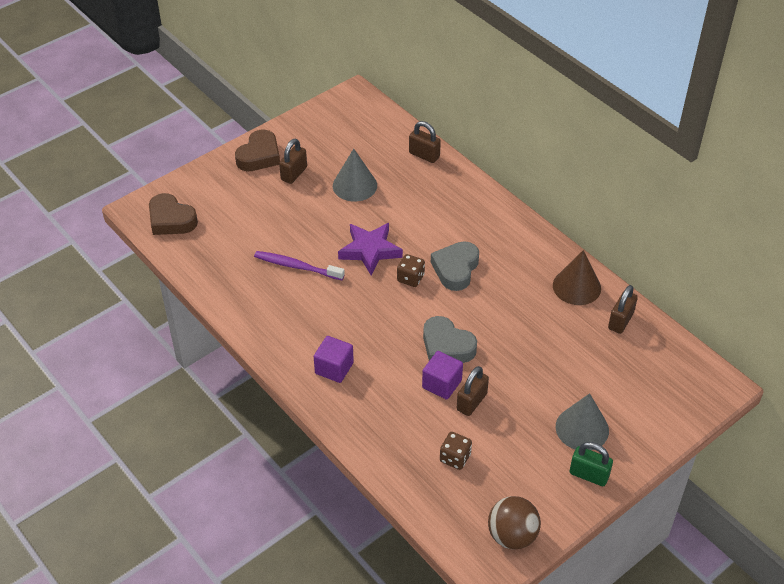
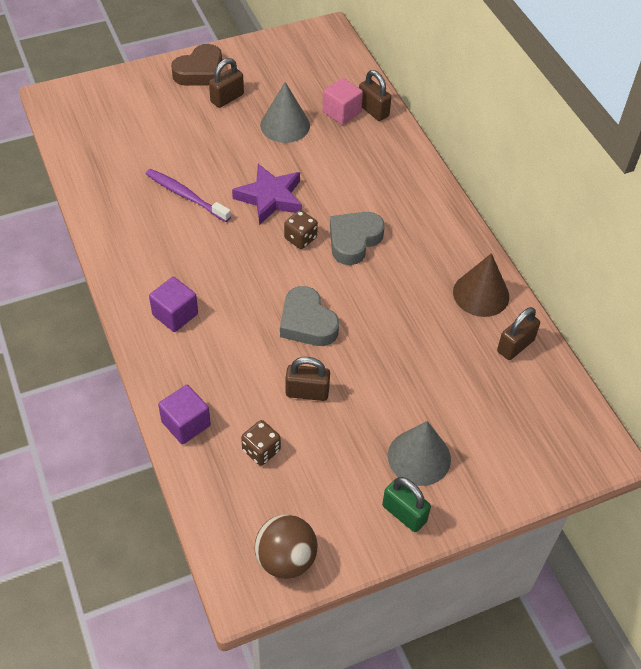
camera: 15 degrees right, 5 degrees up
brown heart [149,193,198,235] -> none
purple cube [422,351,463,400] -> purple cube moved to [158,385,211,444]
brown padlock [457,366,489,416] -> brown padlock turned 45 degrees clockwise [286,357,330,401]
none -> pink cube [323,78,363,125]

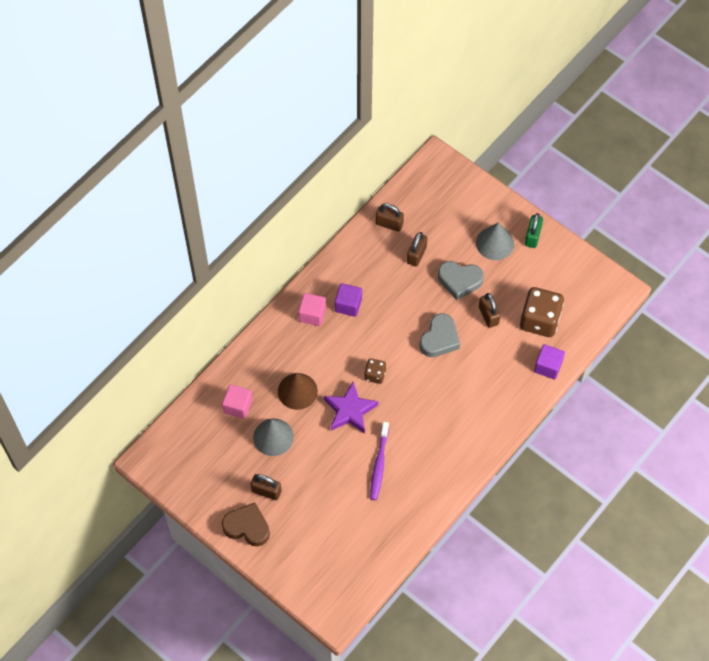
camera: 115 degrees left, 10 degrees up
purple cube [149,277,198,332] -> purple cube moved to [335,283,362,317]
brown dice [241,420,281,466] -> brown dice [520,287,564,337], size x1.95
brown ball [255,514,318,579] -> none
grey heart [330,212,385,265] -> grey heart moved to [438,261,484,300]
brown padlock [359,70,391,121] -> brown padlock moved to [407,232,427,267]
brown cone [453,253,509,317] -> brown cone moved to [278,373,318,410]
none -> pink cube [298,293,326,326]

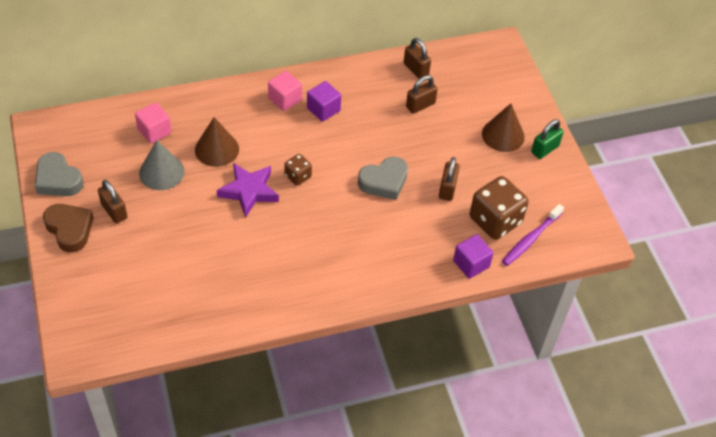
camera: 30 degrees right, 10 degrees down
purple toothbrush [370,422,389,500] -> purple toothbrush moved to [502,204,564,266]
grey heart [438,261,484,300] -> grey heart moved to [35,152,84,196]
grey cone [476,222,514,260] -> brown cone [482,104,525,152]

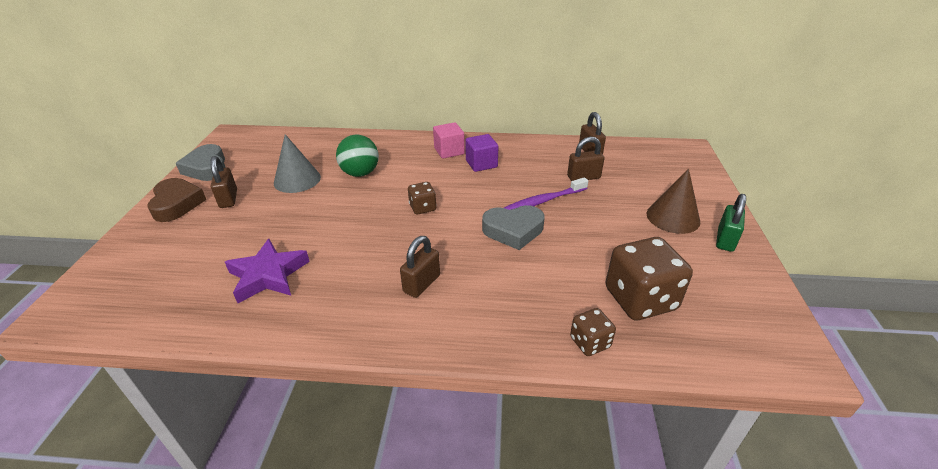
camera: 25 degrees right, 15 degrees down
pink cube [135,102,172,144] -> none
brown cone [195,117,239,167] -> green ball [336,135,379,177]
purple star [217,163,279,217] -> purple star moved to [225,239,310,303]
brown padlock [439,157,460,201] -> brown padlock moved to [400,236,440,298]
purple cube [453,234,494,279] -> brown dice [570,308,616,356]
purple toothbrush [502,204,564,266] -> purple toothbrush moved to [504,177,588,210]
green padlock [531,119,564,159] -> green padlock turned 45 degrees counterclockwise [716,194,746,252]

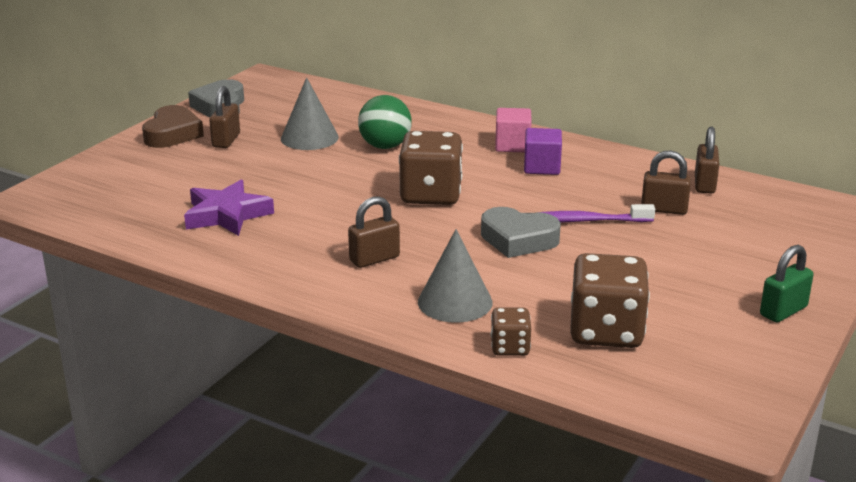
camera: 25 degrees right, 10 degrees down
brown dice [408,182,436,215] -> brown dice [399,131,463,205], size x1.95
brown cone [647,168,700,234] -> none
none -> grey cone [418,229,492,323]

